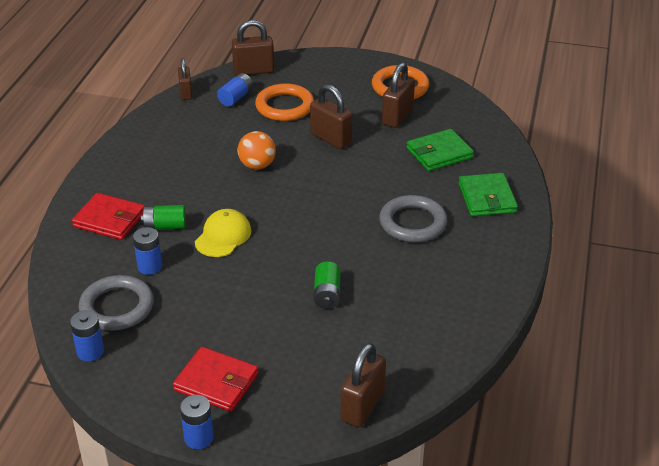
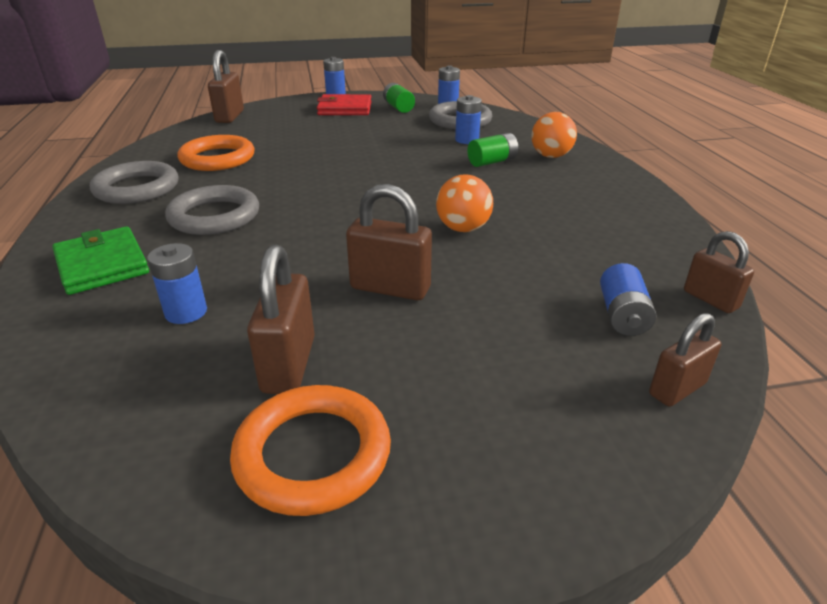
camera: 155 degrees right, 5 degrees down
red wallet [72,193,145,240] -> orange ball [531,112,577,158]
yellow cap [195,209,251,257] -> none
brown padlock [232,20,274,75] -> brown padlock [649,313,722,407], size x0.66
orange ring [255,83,314,121] -> orange ring moved to [177,135,254,171]
green battery [314,262,340,309] -> green battery moved to [383,83,415,113]
green wallet [407,129,474,171] -> blue battery [147,243,207,324]
none -> grey ring [90,161,179,204]

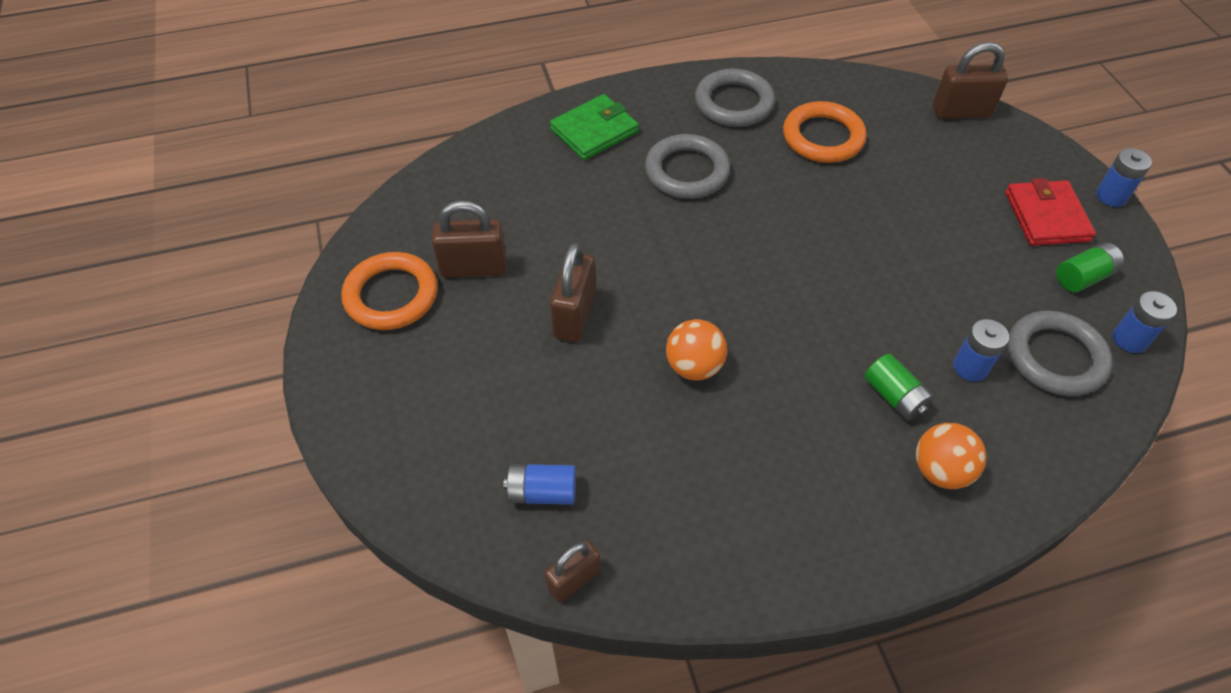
camera: 85 degrees right, 20 degrees up
blue battery [147,243,207,324] -> none
brown padlock [649,313,722,407] -> none

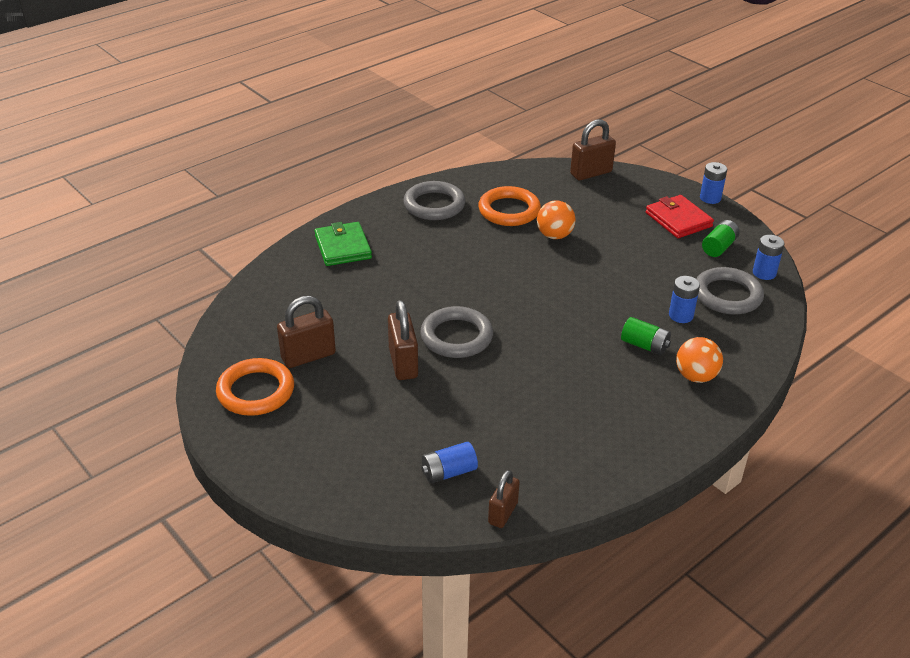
camera: 25 degrees left, 15 degrees down
green wallet [550,94,639,160] -> green wallet turned 45 degrees counterclockwise [315,222,372,266]
grey ring [645,134,730,199] -> grey ring moved to [420,306,493,358]
orange ball [666,319,727,380] -> orange ball moved to [537,201,576,239]

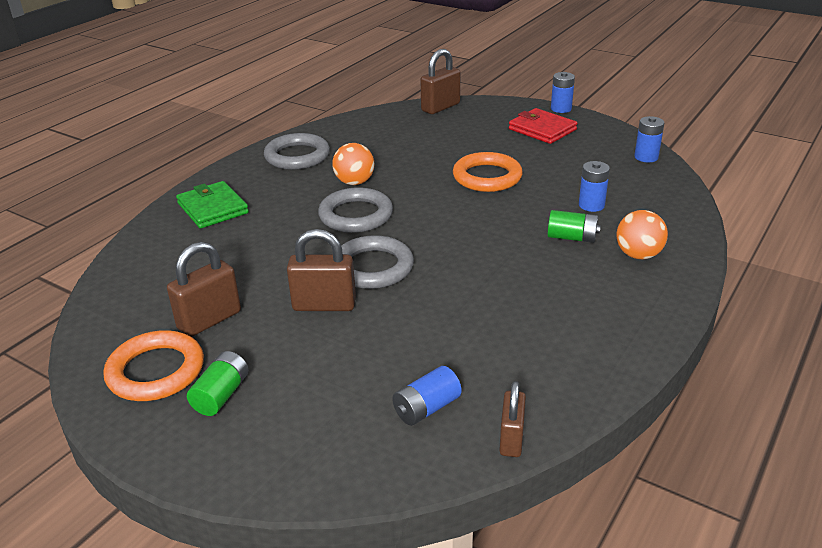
camera: 15 degrees left, 5 degrees down
brown padlock [388,300,418,380] -> brown padlock turned 60 degrees counterclockwise [287,229,356,311]
orange ring [478,186,541,226] -> orange ring moved to [453,152,523,192]
orange ball [537,201,576,239] -> orange ball moved to [332,143,374,185]
grey ring [696,267,764,315] -> grey ring moved to [318,188,393,233]
green battery [702,220,740,257] -> green battery moved to [187,351,249,416]

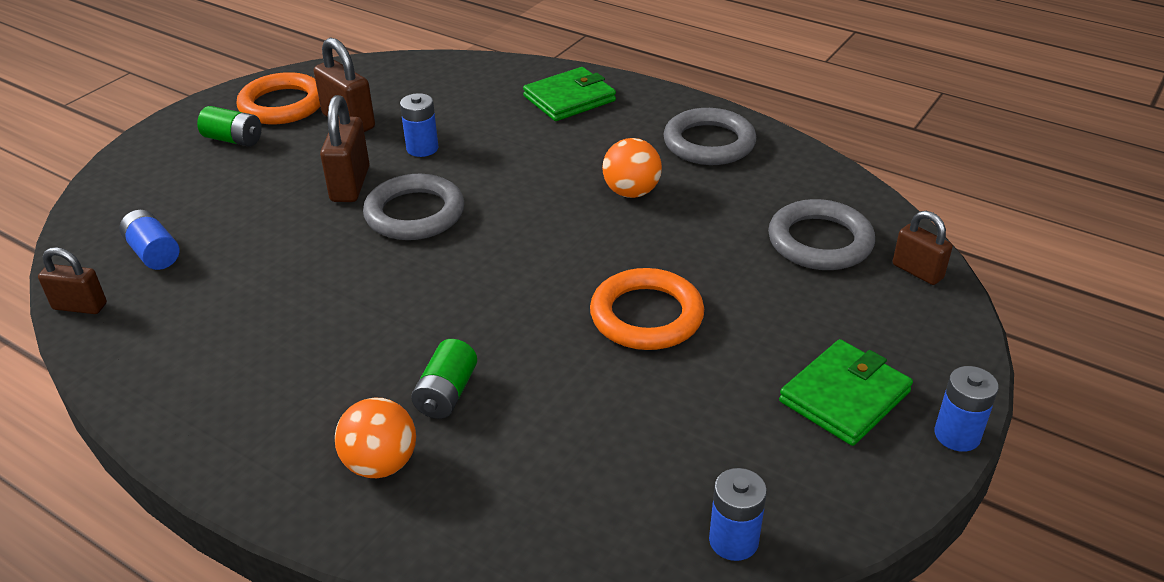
camera: 90 degrees right, 5 degrees up
grey ring [318,188,393,233] -> grey ring moved to [768,199,875,270]
brown padlock [421,49,460,114] -> brown padlock [893,211,953,285], size x0.66
red wallet [509,108,577,144] -> green wallet [779,339,913,446]
blue battery [579,161,610,212] -> blue battery moved to [400,93,439,157]

